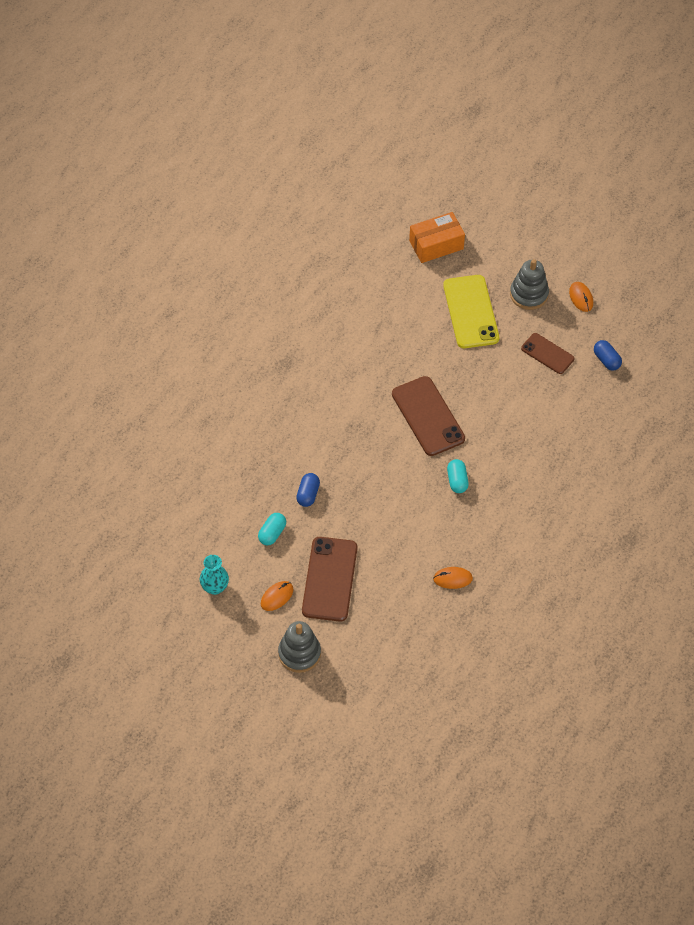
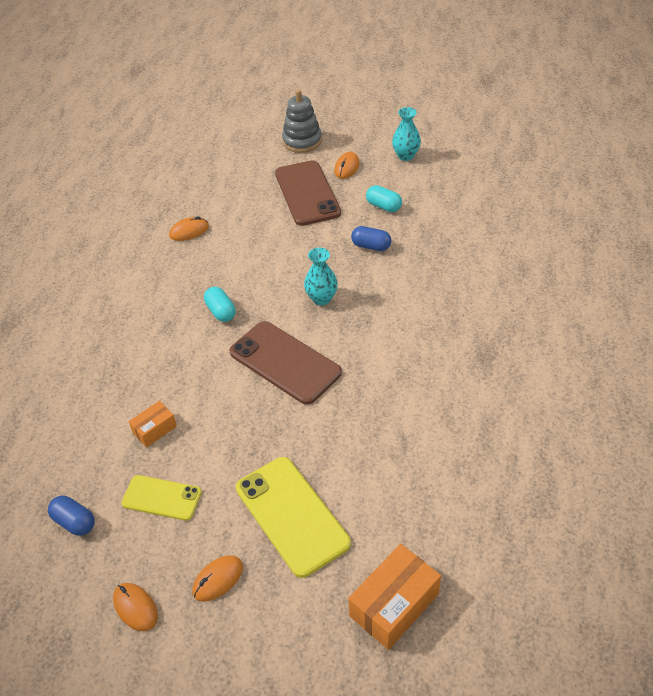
camera: 160 degrees right, 10 degrees down
turquoise capsule [258,513,286,545] -> turquoise capsule turned 60 degrees counterclockwise [366,185,402,212]
blue capsule [296,473,320,507] -> blue capsule turned 60 degrees counterclockwise [351,226,391,251]
grey stacking toy [510,259,549,310] -> orange mouse [193,555,243,602]
brown phone [521,333,574,374] -> yellow phone [121,475,202,521]
none -> orange box [129,401,177,447]
none -> turquoise vase [304,248,338,305]

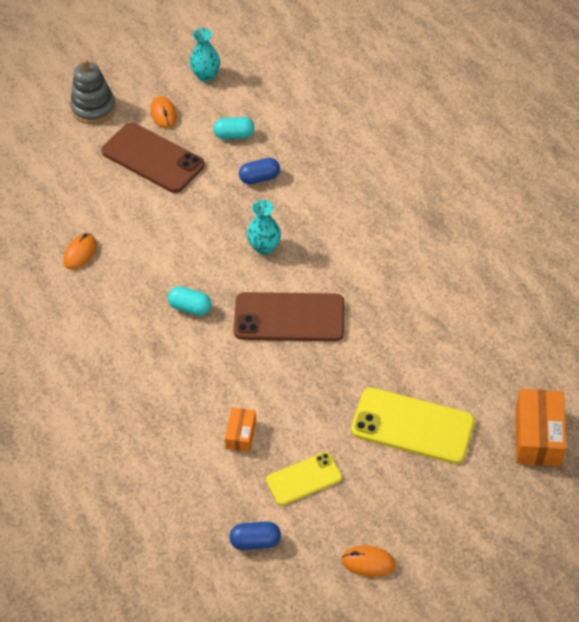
camera: 40 degrees left, 5 degrees up
orange mouse [193,555,243,602] -> none

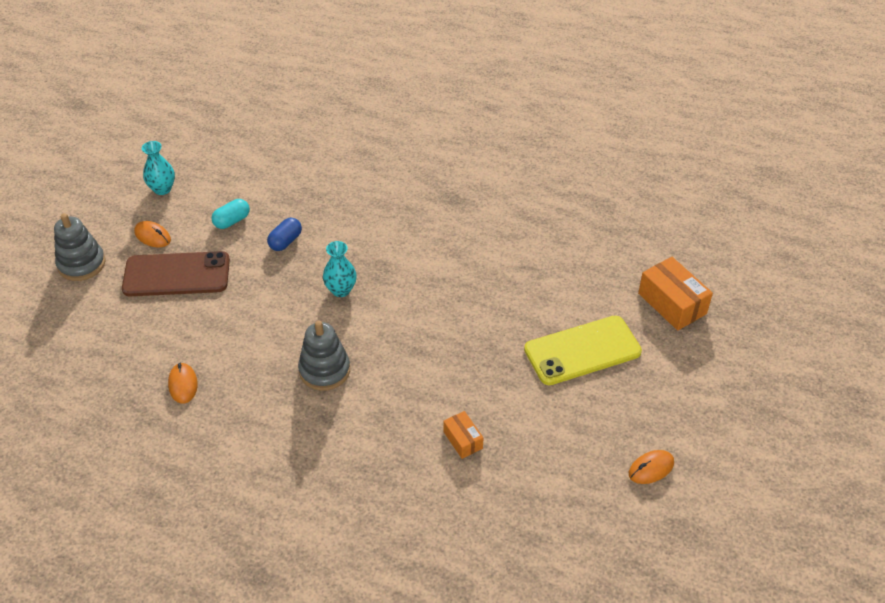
camera: 40 degrees left, 5 degrees down
turquoise capsule [168,286,212,316] -> grey stacking toy [298,320,350,391]
blue capsule [229,521,281,550] -> none
brown phone [234,292,344,341] -> none
yellow phone [266,452,342,506] -> none

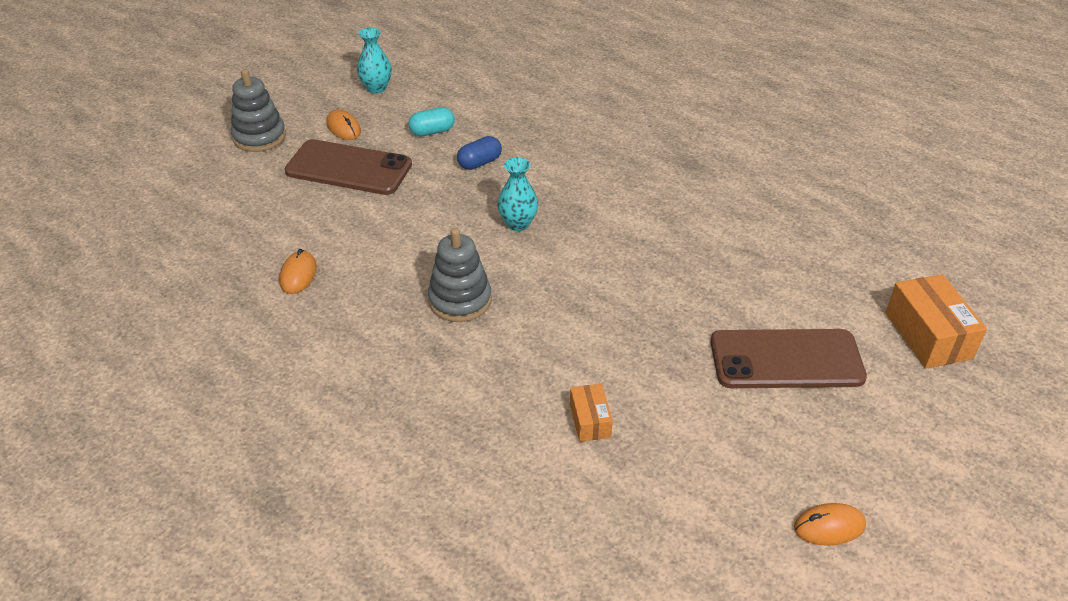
camera: 20 degrees right, 5 degrees down
yellow phone [524,316,642,385] -> brown phone [711,329,867,388]

